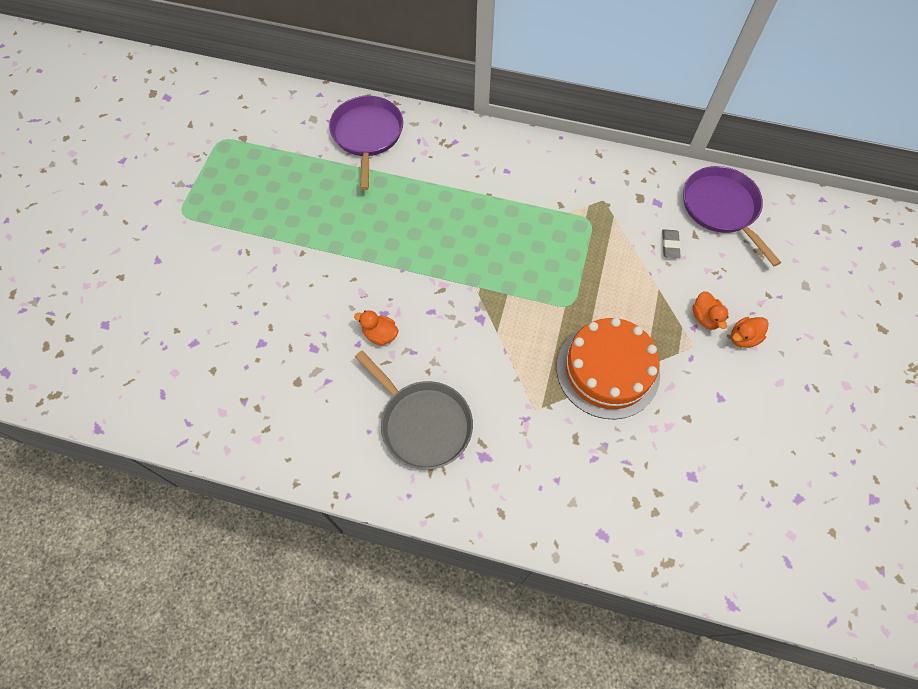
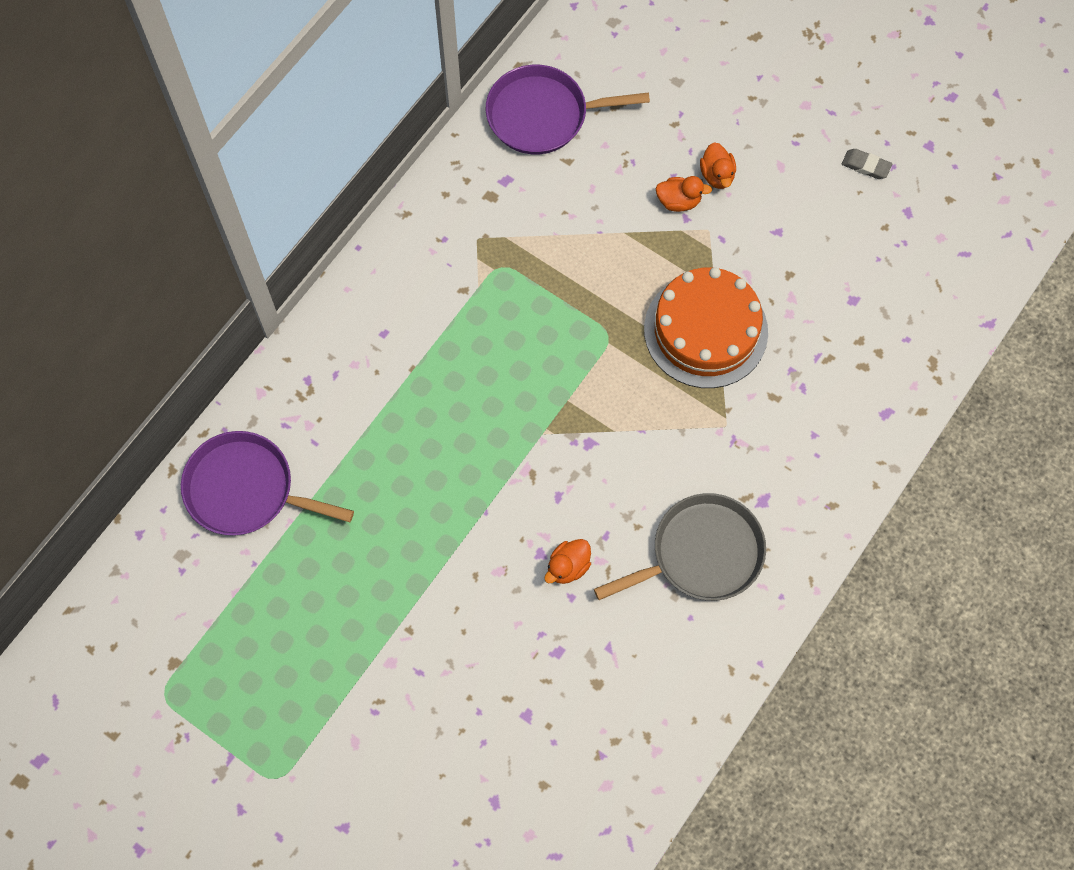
camera: 70 degrees left, 5 degrees up
grey eraser [662,230,681,258] -> grey eraser moved to [842,149,892,179]

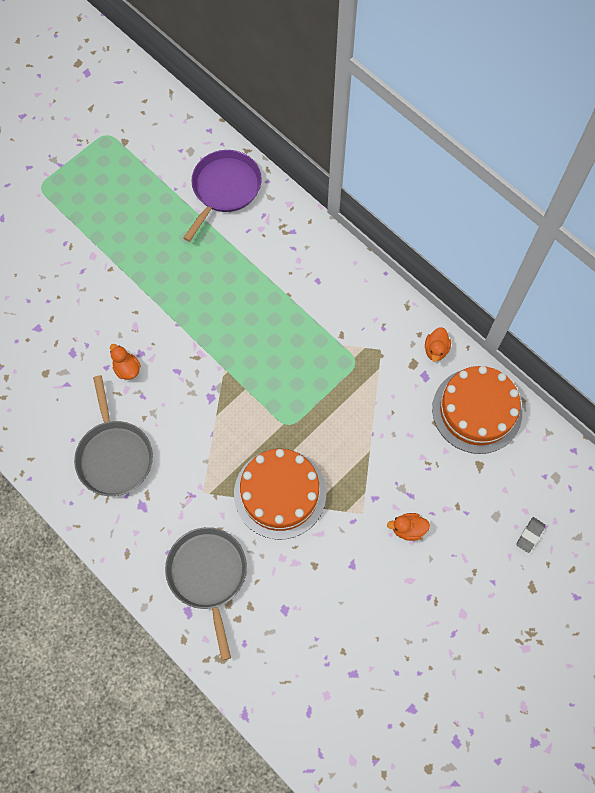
camera: 100 degrees right, 0 degrees up
purple pan [486,65,650,154] -> orange cake [432,366,522,454]
orange duck [655,176,712,212] -> orange duck moved to [425,327,451,362]
grey eraser [842,149,892,179] -> grey eraser moved to [516,517,545,553]
none -> grey pan [165,527,247,661]

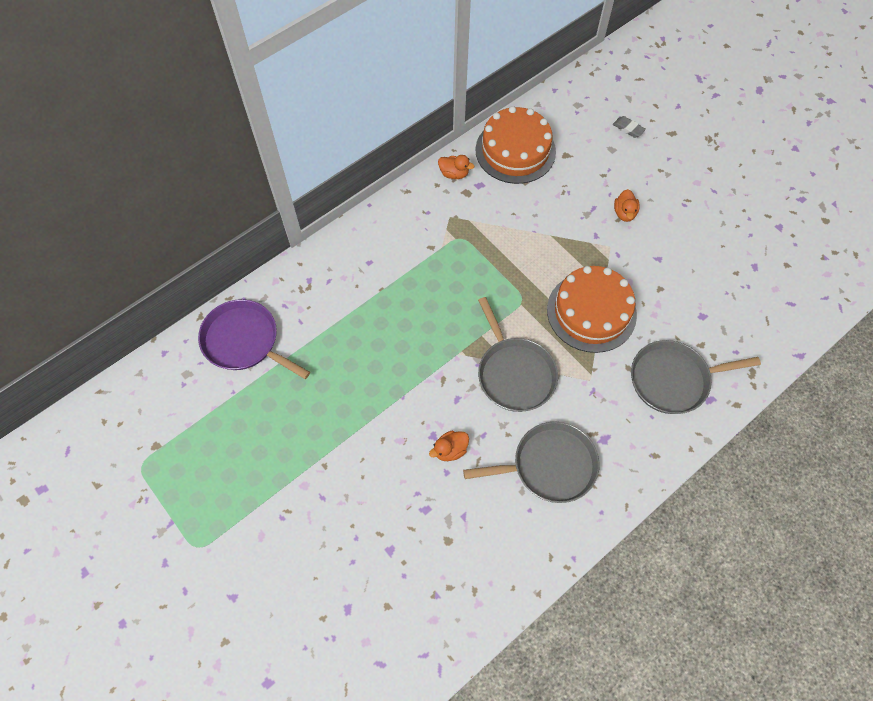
camera: 85 degrees left, 5 degrees down
none -> grey pan [478,297,558,412]

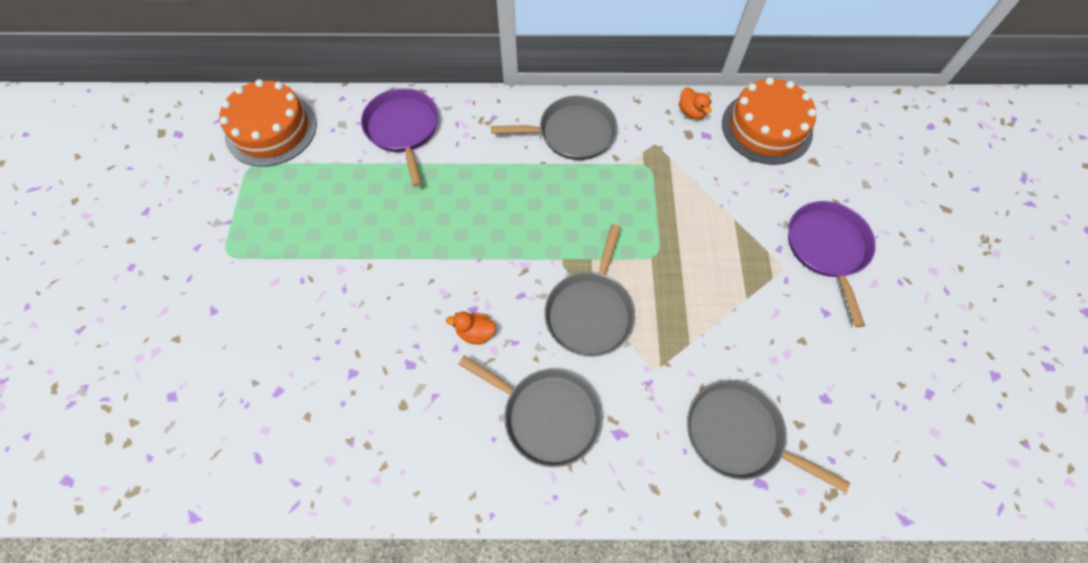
camera: 40 degrees right, 0 degrees up
orange cake [547,266,637,353] -> orange cake moved to [219,79,317,167]
grey eraser [613,116,646,138] -> none
orange duck [614,189,640,222] -> purple pan [788,201,876,327]
none -> grey pan [491,95,617,160]

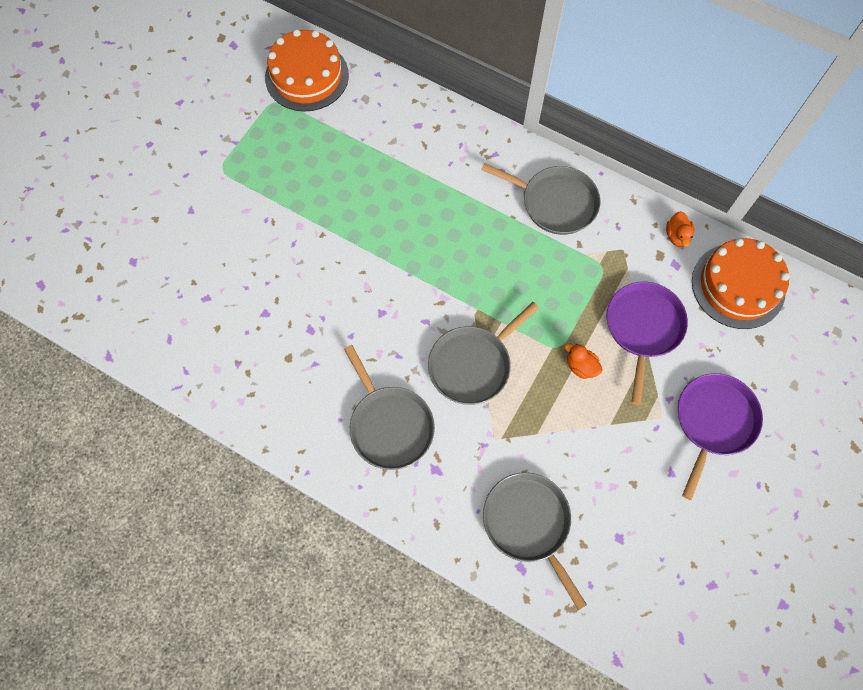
camera: 30 degrees right, 5 degrees up
purple pan [361,88,438,187] -> purple pan moved to [607,282,688,405]
orange duck [446,312,496,345] -> orange duck moved to [564,343,603,379]

